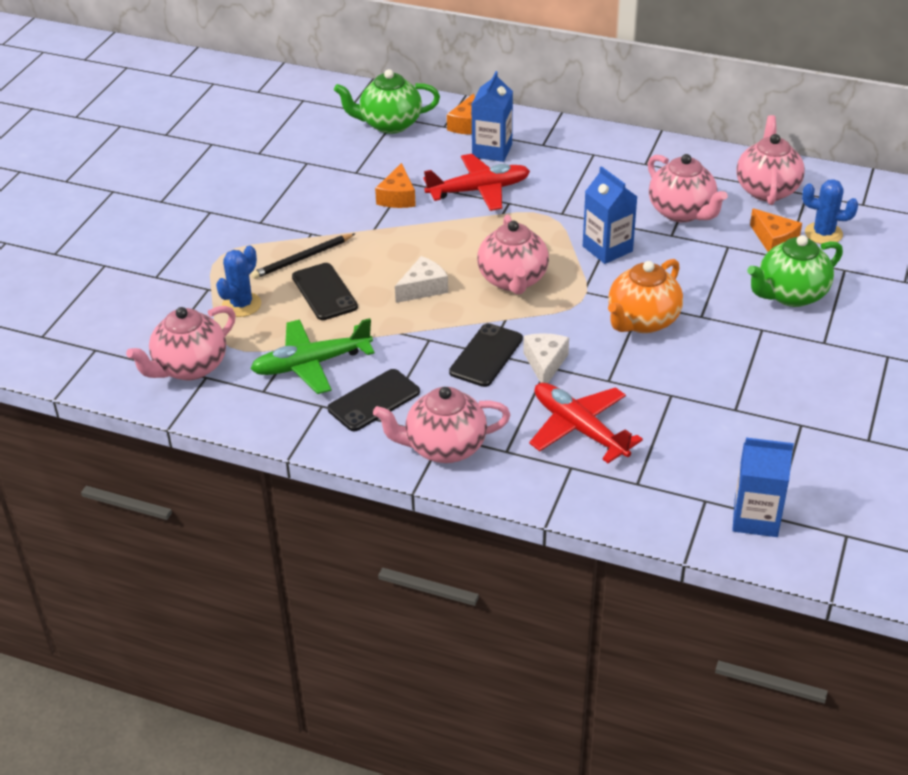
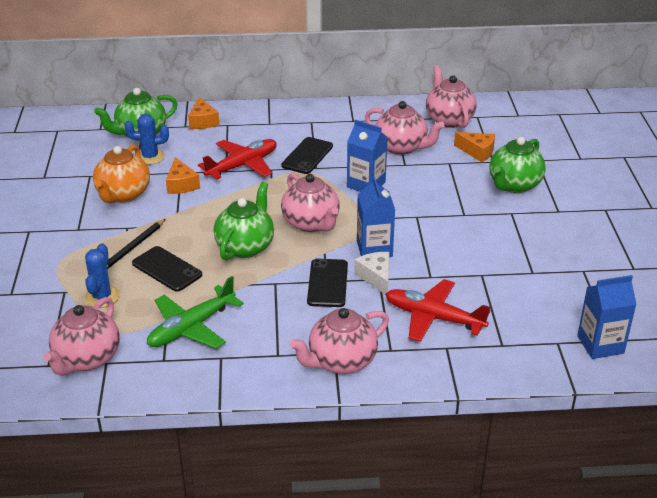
camera: 25 degrees left, 5 degrees down
black phone [327,369,420,431] -> black phone moved to [281,137,333,174]
white cheese [395,256,448,303] -> green teapot [213,182,274,261]
blue carton [471,71,513,162] -> blue carton moved to [357,177,395,257]
orange teapot [608,259,683,333] -> orange teapot moved to [93,145,150,203]
blue cactus [802,179,858,244] -> blue cactus moved to [125,114,169,165]

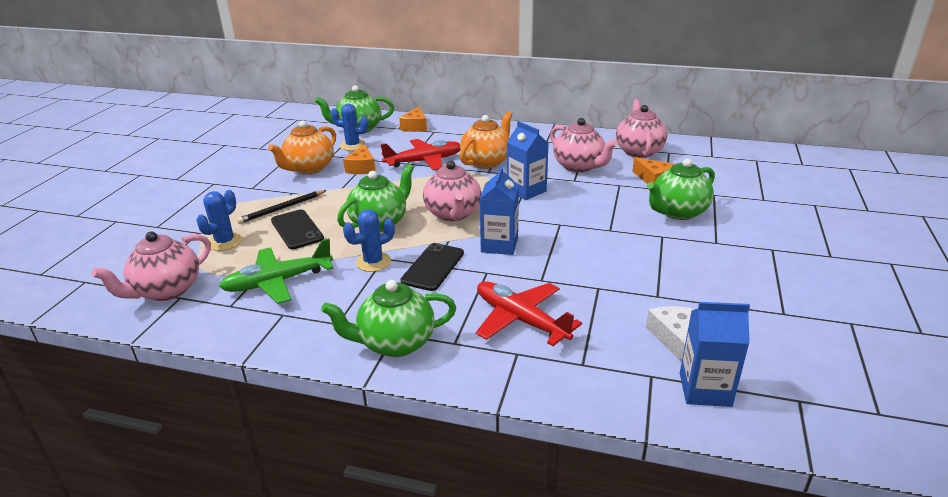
camera: 20 degrees right, 5 degrees down
black phone [281,137,333,174] -> orange teapot [460,111,512,169]
pink teapot [290,308,389,374] -> green teapot [321,280,457,357]
white cheese [354,252,389,294] -> white cheese moved to [646,306,694,362]
none -> blue cactus [343,209,395,272]

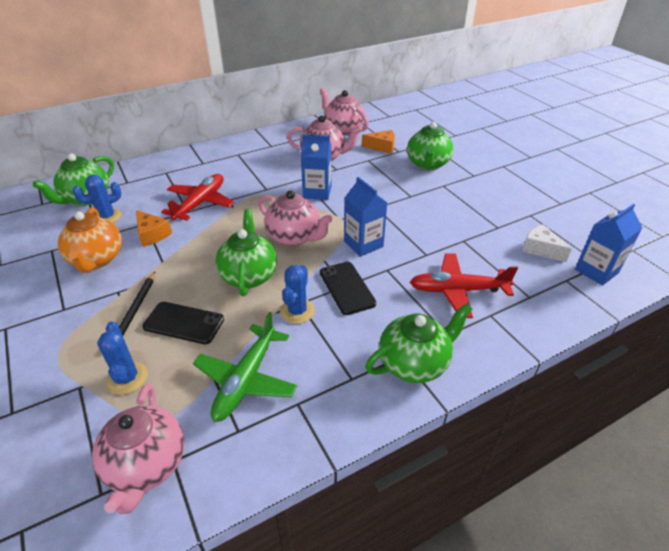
camera: 45 degrees left, 10 degrees up
green teapot [321,280,457,357] -> green teapot turned 150 degrees counterclockwise [365,303,472,383]
orange cheese [399,106,427,132] -> none
orange teapot [460,111,512,169] -> none

